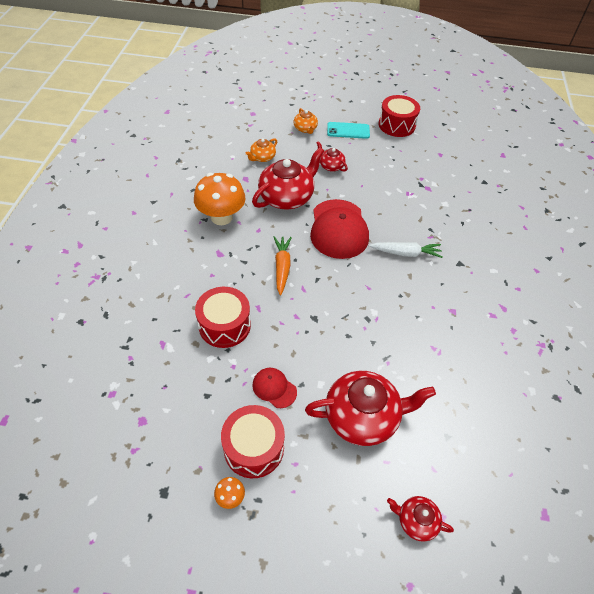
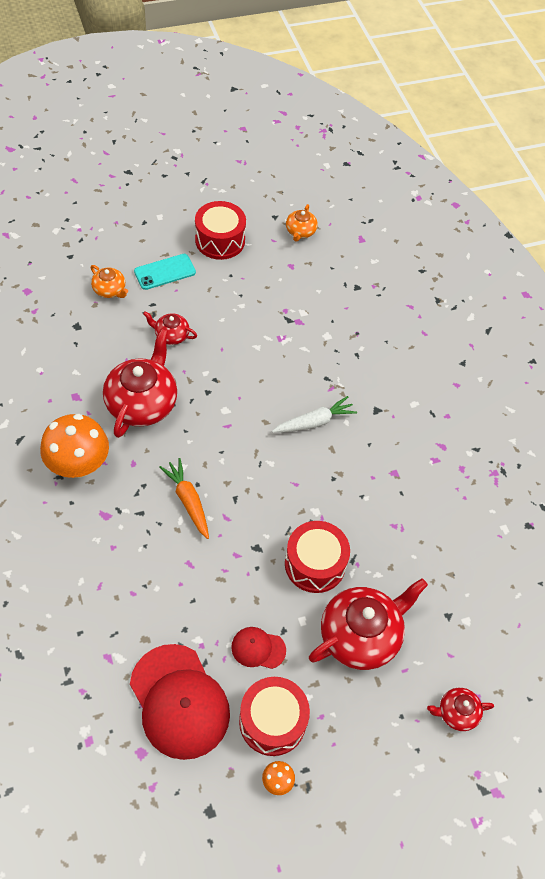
camera: 30 degrees left, 5 degrees up
red drum [195,287,251,348] -> red drum moved to [285,521,350,593]
orange teapot [246,138,277,162] -> orange teapot moved to [286,204,318,242]
red cap [310,199,369,259] -> red cap moved to [130,644,230,760]

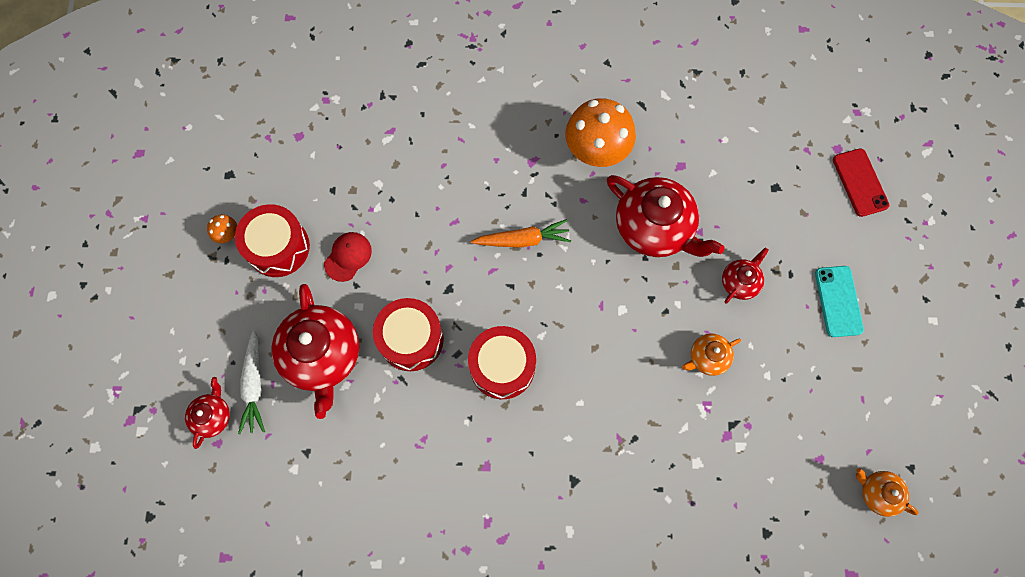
camera: 115 degrees right, 15 degrees up
orange teapot [91,265,128,298] -> orange teapot moved to [682,334,741,376]
red cap [130,644,230,760] -> none
red drum [195,201,246,260] -> red drum moved to [468,326,536,399]
white carrot [272,396,357,433] -> white carrot moved to [238,330,265,434]
none -> red phone [833,148,889,217]

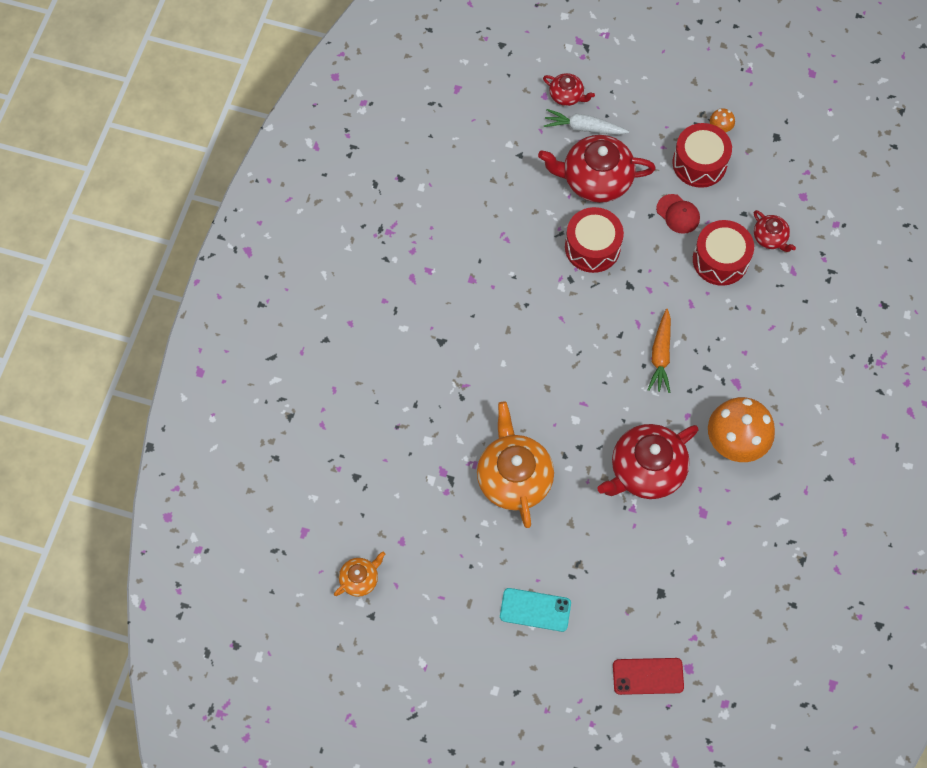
camera: 105 degrees right, 5 degrees down
red drum [468,326,536,399] -> red drum moved to [693,220,754,286]
orange teapot [682,334,741,376] -> orange teapot [477,402,554,528], size x2.01
red teapot [722,248,769,303] -> red teapot moved to [754,210,796,252]

